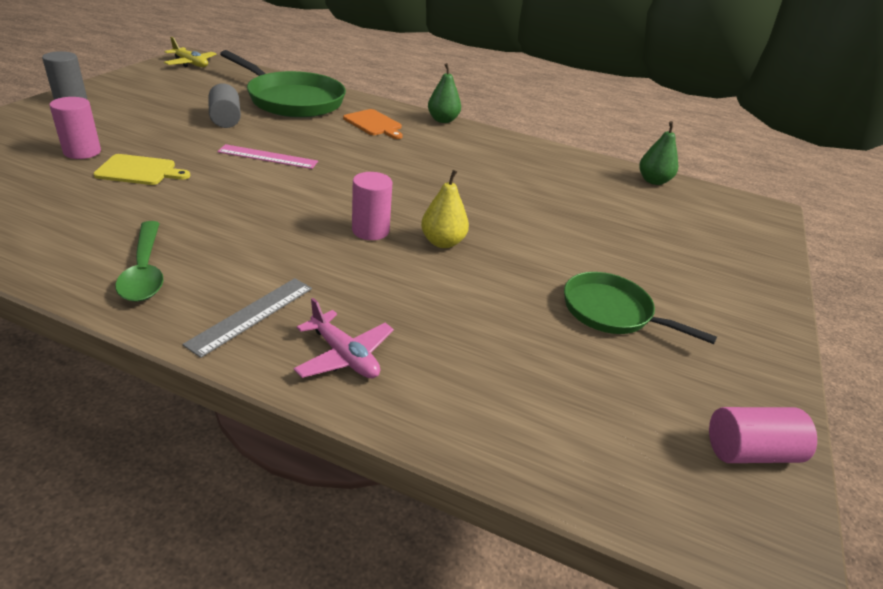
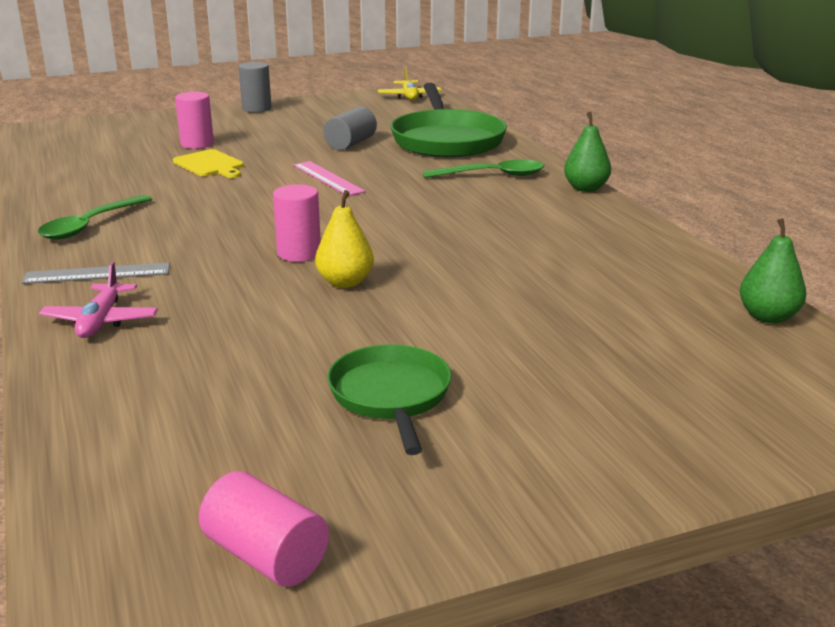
camera: 50 degrees right, 10 degrees down
orange cutting board [343,109,403,139] -> green spoon [423,160,544,178]

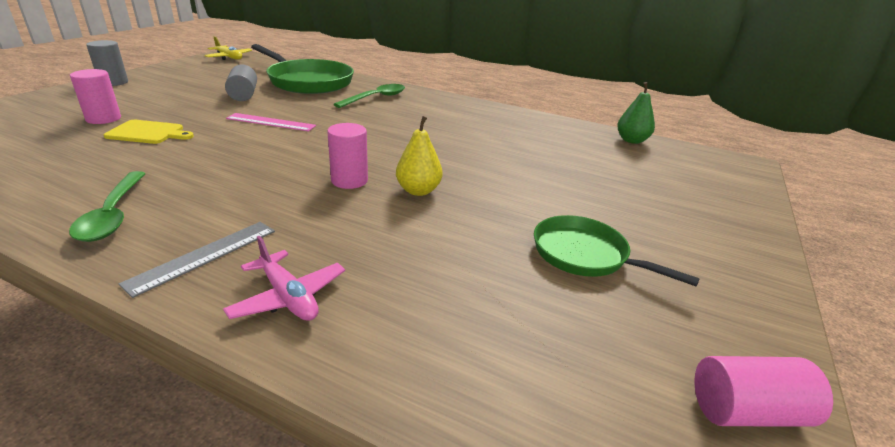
camera: 45 degrees left, 5 degrees up
green pear [564,112,611,192] -> none

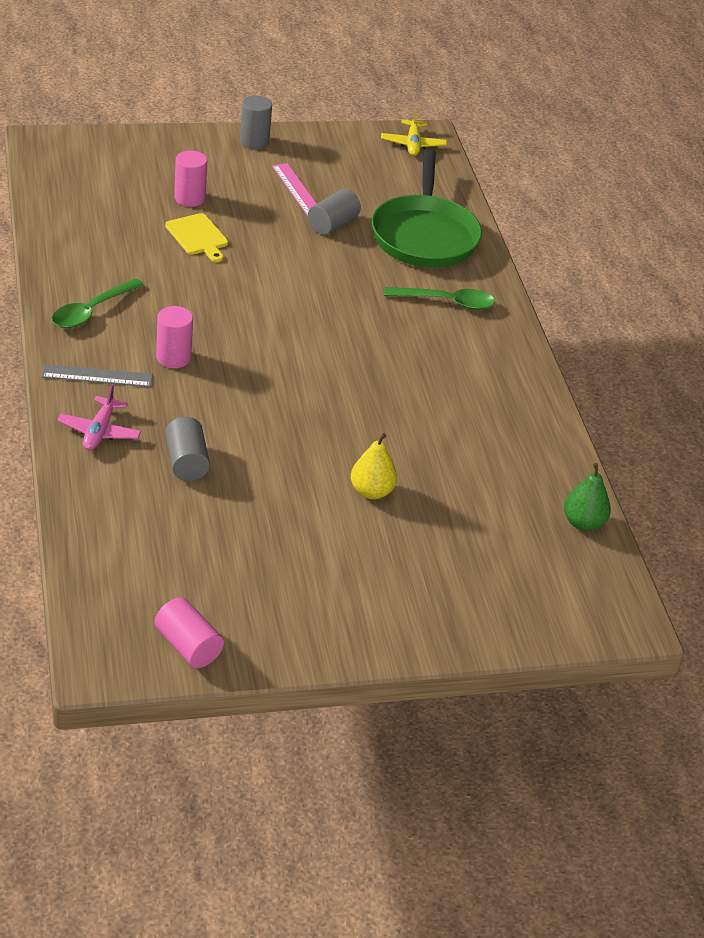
camera: 50 degrees right, 10 degrees up
pink ruler [226,113,316,131] -> pink ruler moved to [272,163,317,216]
pink cylinder [327,123,368,189] -> pink cylinder moved to [156,306,193,368]
yellow pear [396,116,443,196] -> yellow pear moved to [351,433,397,499]
green pan [534,215,700,286] -> none
none -> grey cylinder [165,417,210,481]

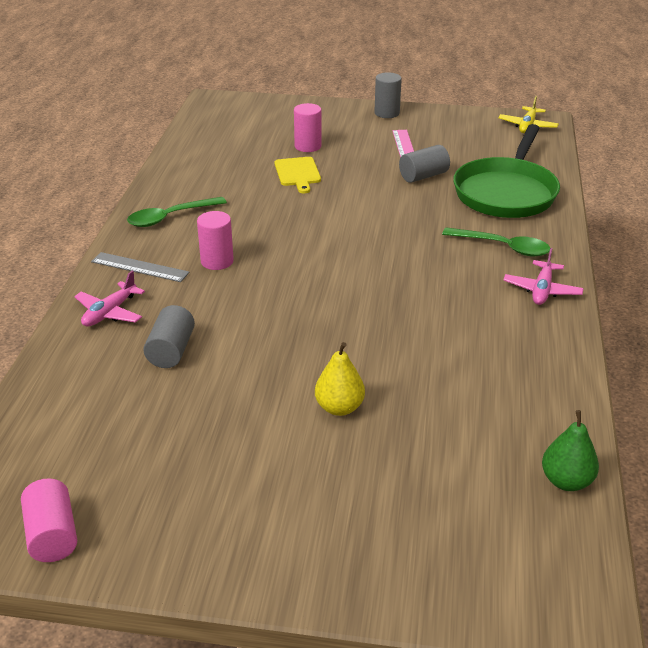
camera: 25 degrees right, 5 degrees down
none -> pink plane [503,248,584,305]

